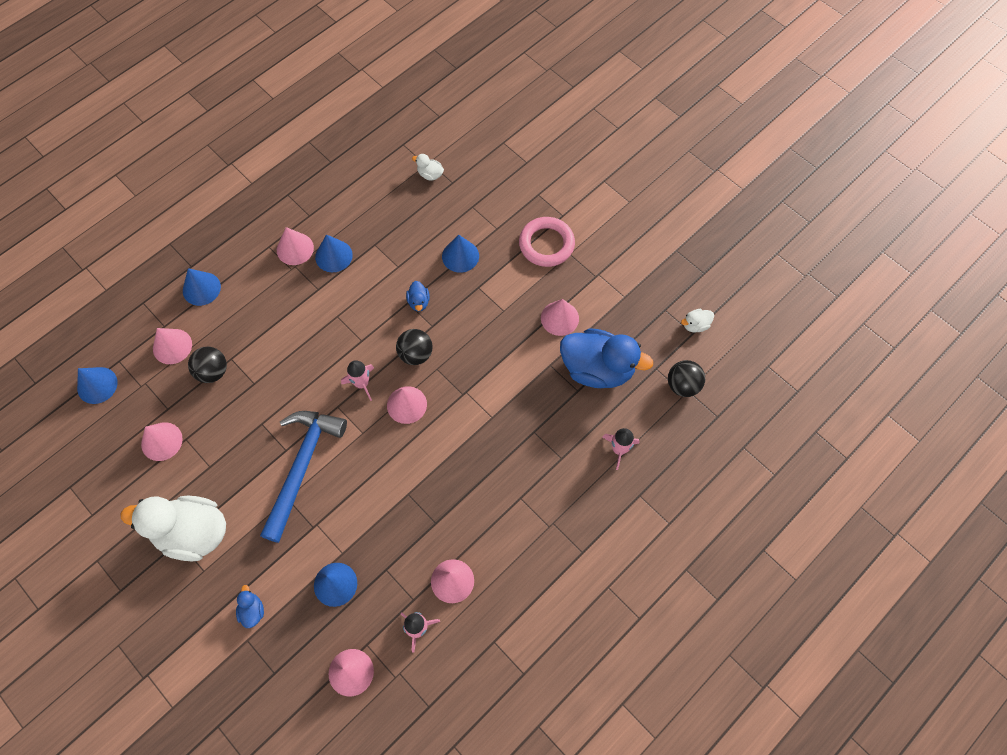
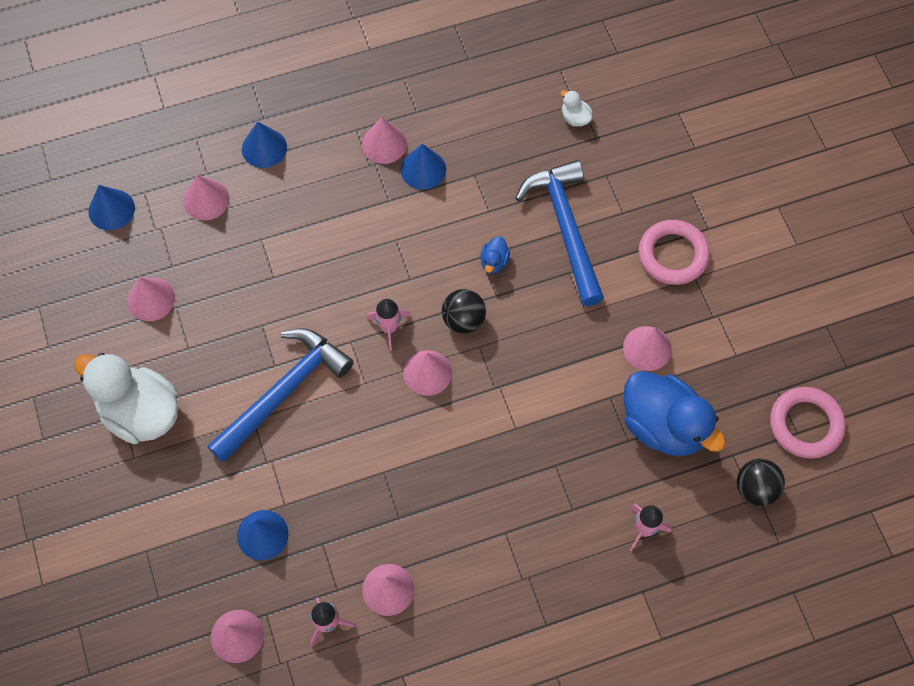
camera: 25 degrees right, 0 degrees up
black ball [188,347,227,383] -> none
blue duck [236,585,264,628] -> none
blue cone [442,235,479,273] -> blue hammer [515,160,604,306]
white duck [681,309,714,332] -> pink ring [770,387,846,459]

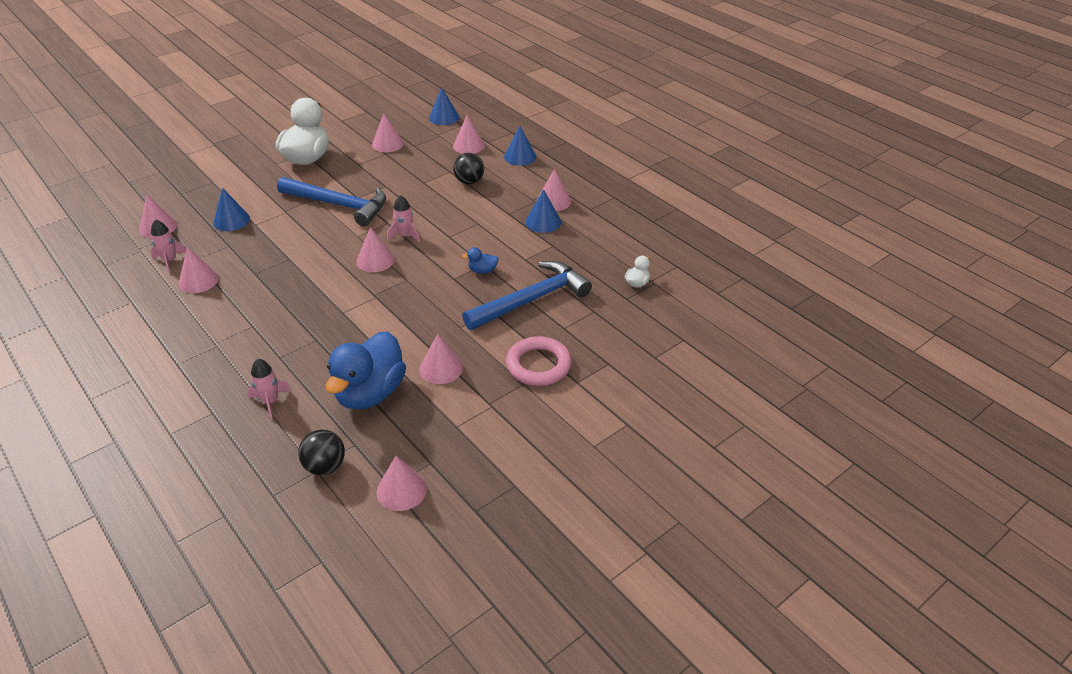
camera: 70 degrees right, 25 degrees down
black ball [442,289,486,333] -> black ball moved to [453,153,484,184]
pink ring [770,387,846,459] -> pink cone [377,456,427,511]

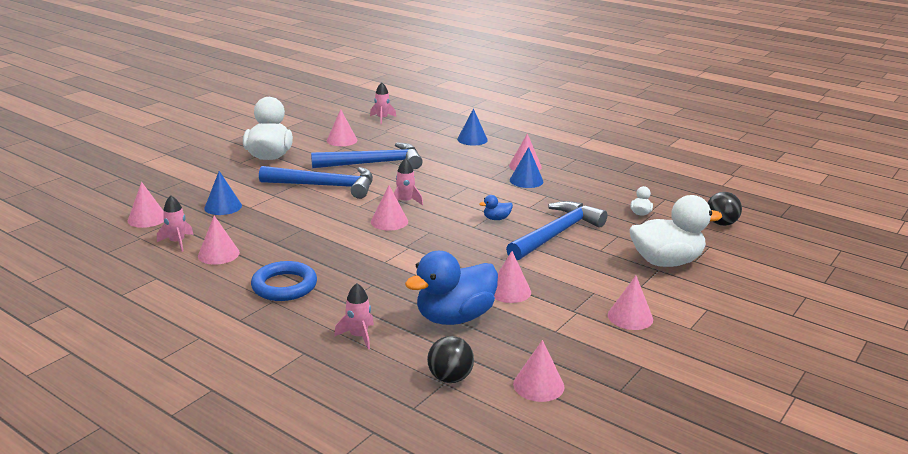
camera: 15 degrees left, 15 degrees down
blue duck [325,331,406,410] -> blue duck turned 45 degrees clockwise [405,251,498,325]
blue cone [429,87,459,125] -> pink rocket [370,82,396,124]
pink cone [453,115,485,154] -> pink cone moved to [608,276,653,330]
black ball [453,153,484,184] -> black ball moved to [708,192,742,226]
pink ring [506,336,572,386] -> none
none -> blue ring [251,261,317,301]
none -> blue hammer [311,142,423,169]
none -> white duck [629,195,722,267]

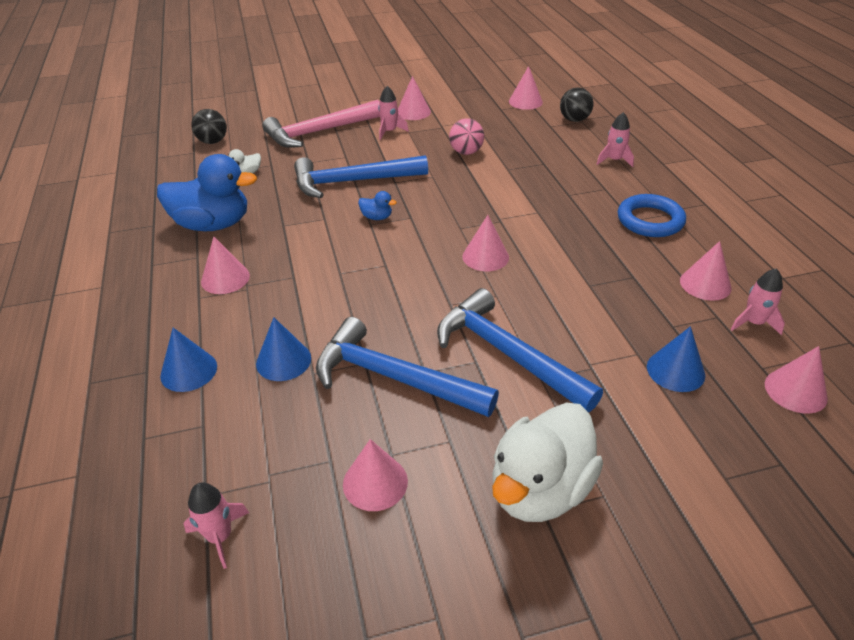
camera: 140 degrees left, 15 degrees up
pink rocket [394,158,423,206] -> pink rocket moved to [378,86,409,140]
blue duck [405,251,498,325] -> blue duck moved to [157,154,257,231]
pink cone [494,251,531,303] -> pink ball [449,118,484,155]
blue cone [510,147,543,188] -> blue cone moved to [256,317,311,381]
white duck [629,195,722,267] -> pink hammer [262,100,380,148]

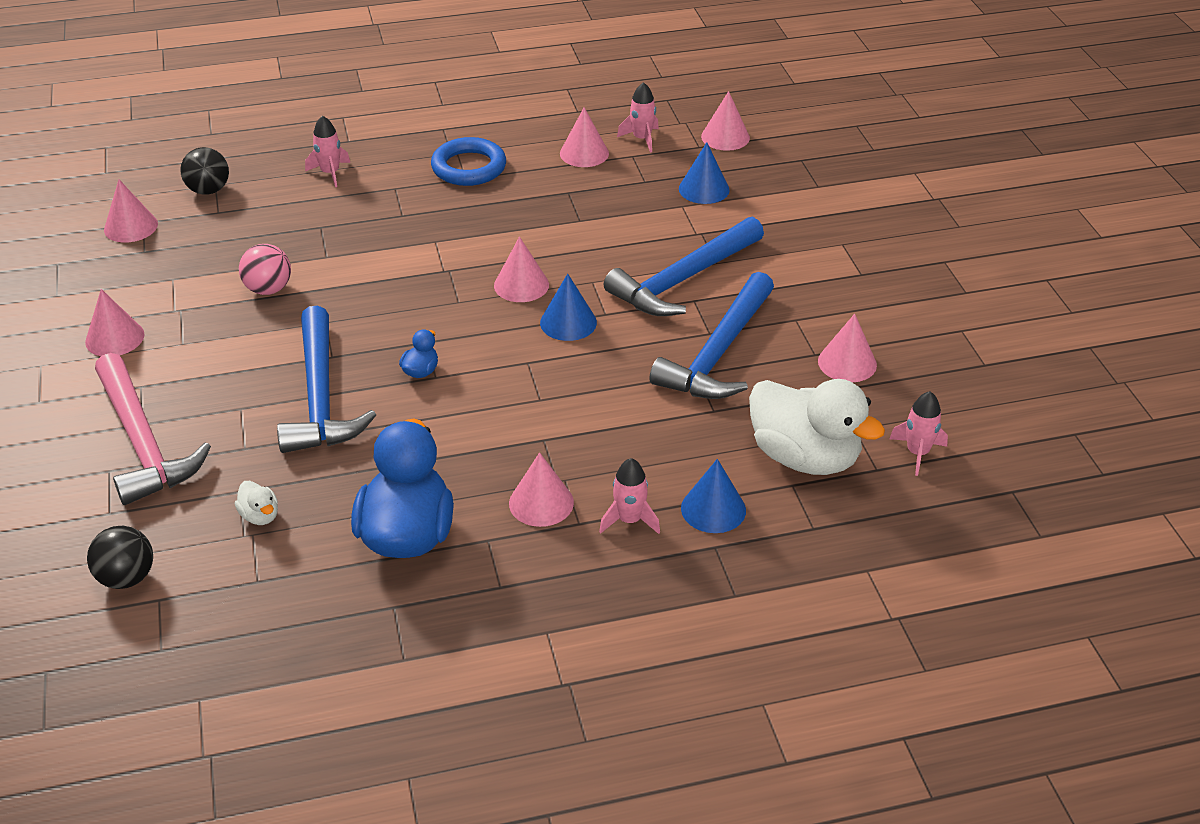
camera: 90 degrees left, 0 degrees up
blue cone [256,317,311,381] -> blue cone moved to [540,274,597,341]
pink rocket [378,86,409,140] -> pink rocket moved to [599,458,660,534]
white duck [492,403,603,522] -> white duck moved to [749,379,885,475]

